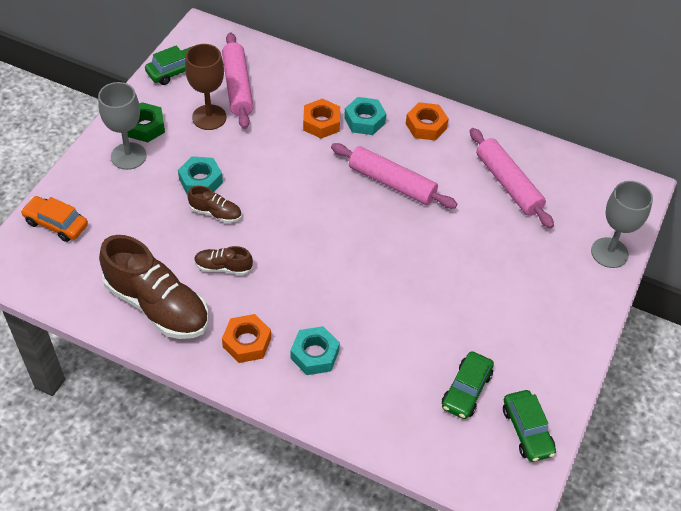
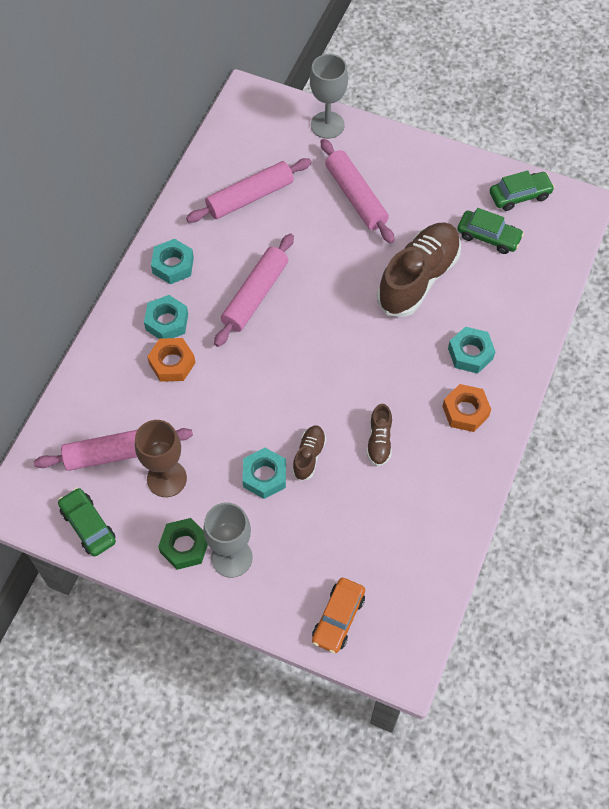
camera: 90 degrees left, 10 degrees up
brown shoe [99,235,209,339] -> brown shoe moved to [377,222,461,317]
orange nut [406,102,449,140] -> turquoise nut [151,239,194,284]
none -> pink rolling pin [321,139,395,243]

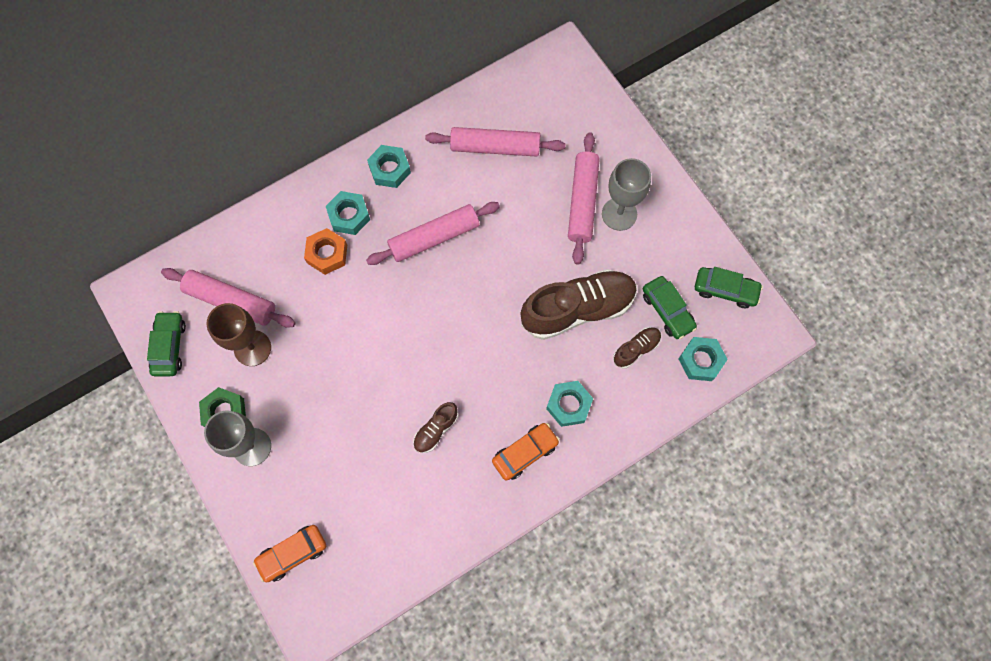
camera: 35 degrees right, 10 degrees up
turquoise nut [242,448,286,499] -> turquoise nut moved to [678,337,728,381]
brown shoe [292,426,326,481] -> brown shoe moved to [613,327,661,369]
grey goblet [310,54,348,139] -> grey goblet moved to [602,158,651,231]
orange nut [442,384,491,432] -> orange car [492,423,560,481]

